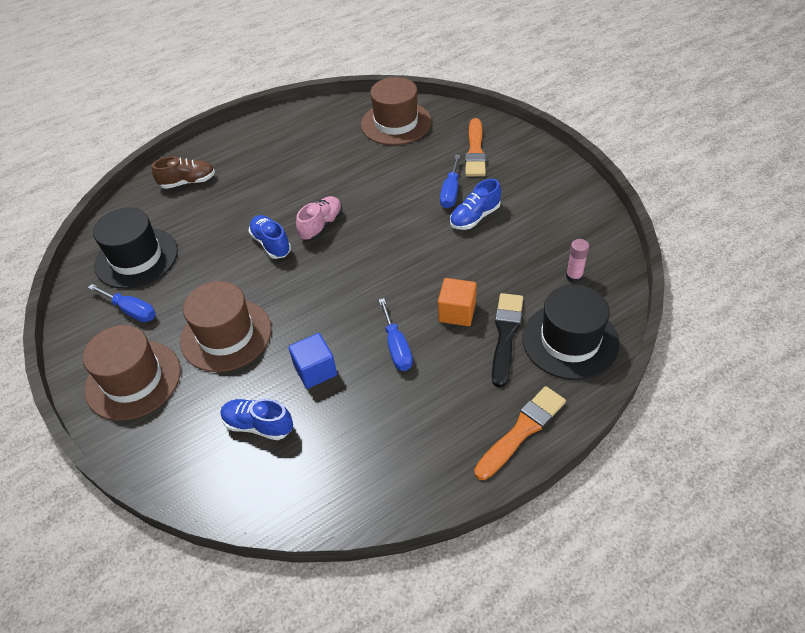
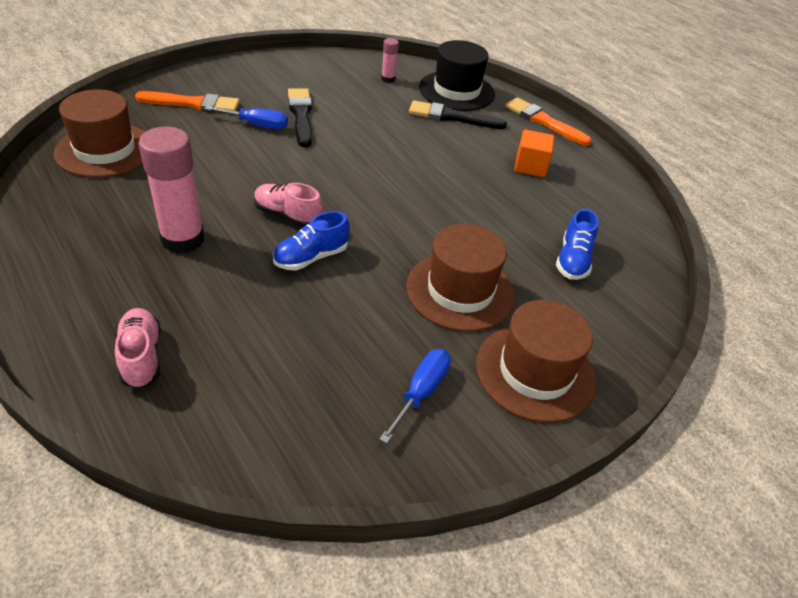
camera: 100 degrees left, 5 degrees down
black hat [93,208,178,289] -> none
brown shoe [152,156,215,189] -> pink shoe [115,308,161,388]
blue cube [288,333,337,389] -> none
blue screwdriver [379,298,413,371] -> none
orange cube [438,278,476,326] -> orange cube moved to [514,130,554,177]
blue shoe [450,179,501,230] -> black brush [288,88,312,147]
none -> pink glue stick [138,127,204,254]

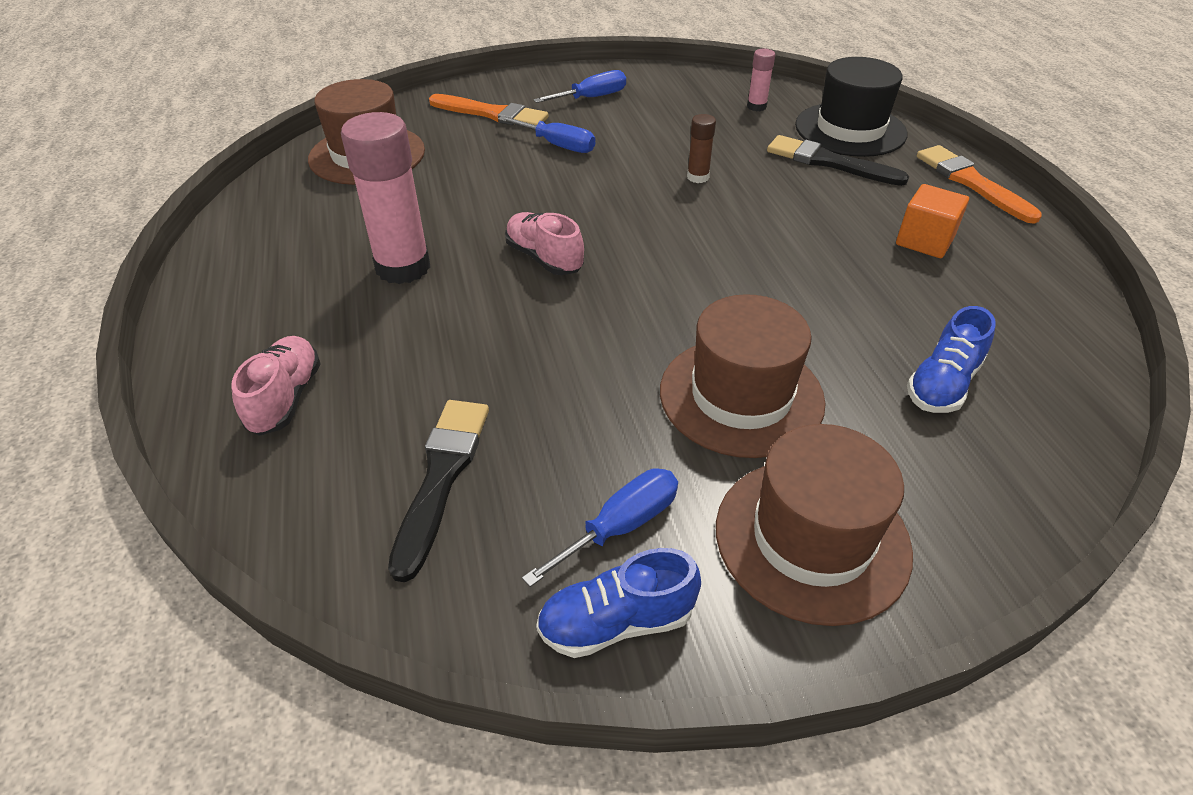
camera: 25 degrees right, 0 degrees up
blue shoe [273,211,350,270] -> blue shoe moved to [536,548,701,658]
black brush [288,88,312,147] -> black brush moved to [388,400,489,582]
none -> blue screwdriver [533,70,626,103]
none -> brown glue stick [687,114,716,183]

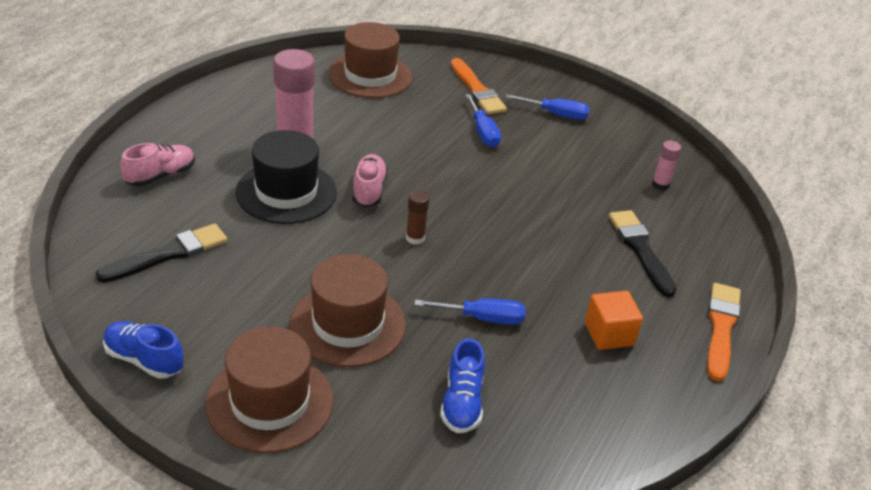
camera: 40 degrees right, 5 degrees down
blue screwdriver [522,468,678,587] -> blue screwdriver moved to [415,298,526,325]
brown glue stick [687,114,716,183] -> brown glue stick moved to [406,190,429,245]
black hat [795,57,907,157] -> black hat moved to [236,130,337,224]
blue shoe [907,306,996,413] -> blue shoe turned 75 degrees counterclockwise [440,338,485,433]

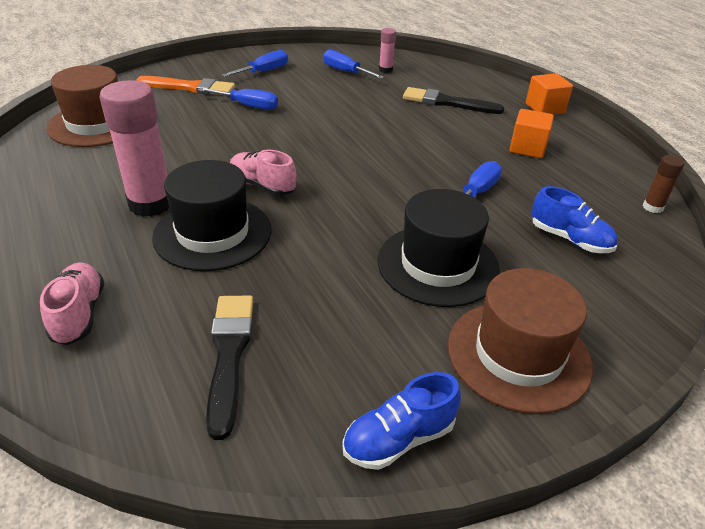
camera: 55 degrees left, 0 degrees up
brown hat [290,254,406,367] -> black hat [378,189,500,307]
brown glue stick [406,190,429,245] -> brown glue stick moved to [643,155,685,213]
orange brush [707,283,741,382] -> orange cube [526,73,573,114]
none -> blue screwdriver [323,50,384,79]

